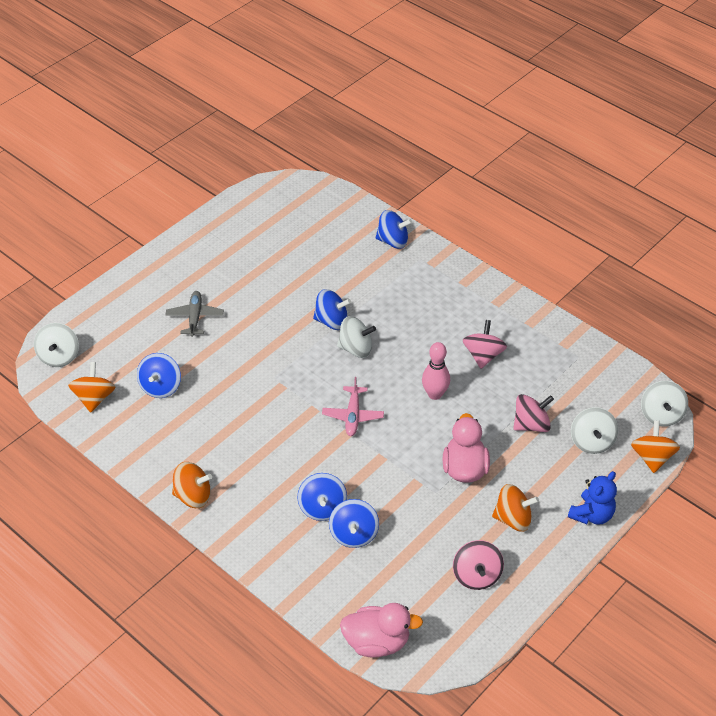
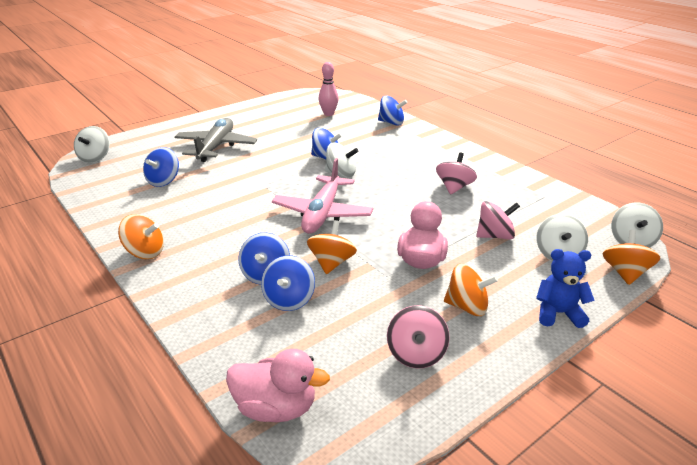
camera: 10 degrees right, 15 degrees down
orange spinning top [68,362,115,413] -> orange spinning top moved to [307,220,357,274]
grey plane [166,291,224,337] -> grey plane [175,118,257,162], size x1.73
pink plane [322,377,384,436] -> pink plane [272,158,373,234], size x1.73
pink bowling pin [422,342,450,400] -> pink bowling pin moved to [319,62,339,116]
blue teddy bear [568,471,617,525] -> blue teddy bear turned 135 degrees counterclockwise [536,249,595,328]

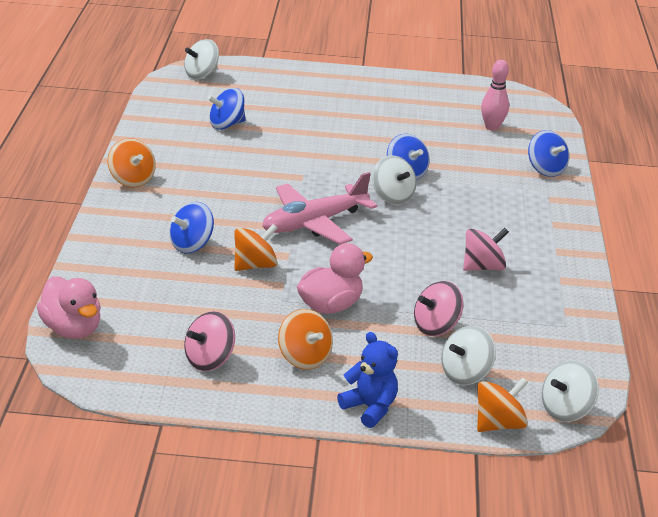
camera: 40 degrees right, 0 degrees up
grey plane [175,118,257,162] -> none
blue spinning top [261,255,315,311] -> none
pink spinning top [476,201,520,240] -> pink spinning top turned 120 degrees clockwise [414,281,463,336]

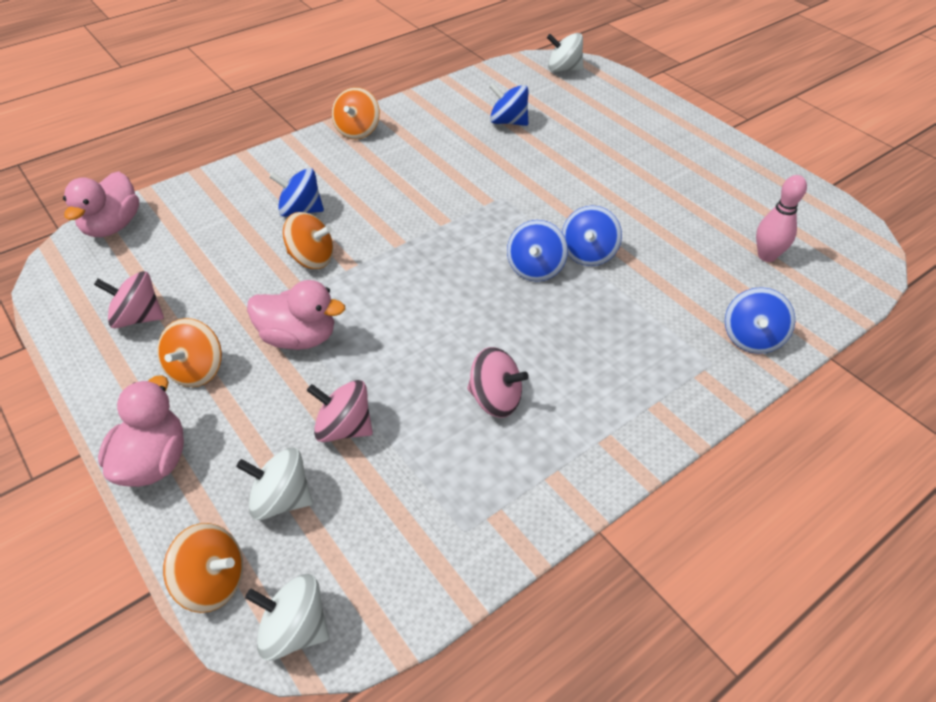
camera: 50 degrees right, 15 degrees up
pink plane [262,172,378,244] -> none
blue teddy bear [337,332,398,428] -> pink duck [98,375,184,487]
white spinning top [372,155,416,205] -> blue spinning top [507,220,568,282]

